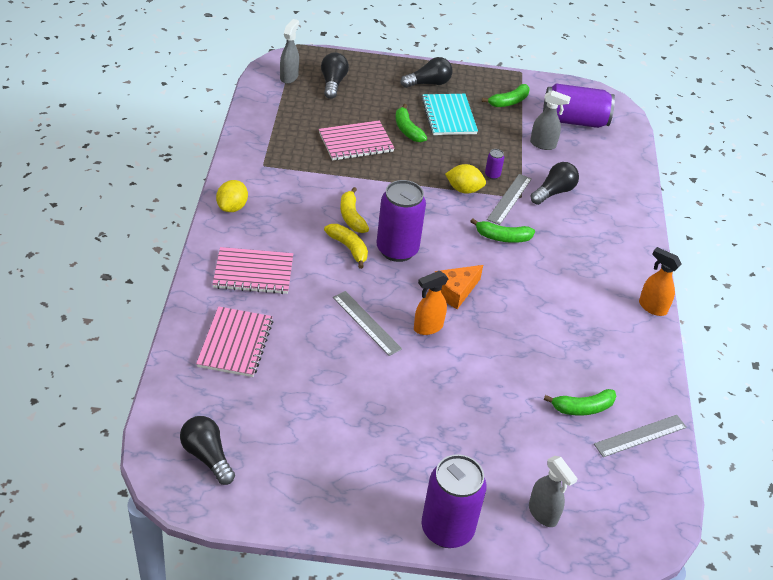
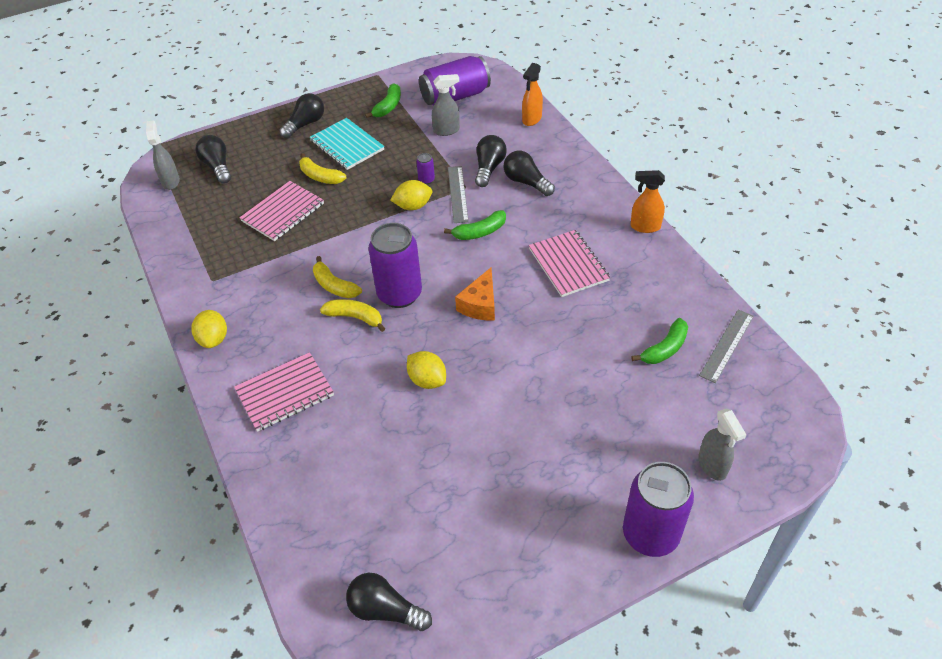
camera: 25 degrees left, 5 degrees up
pink notebook [196,306,273,377] -> pink notebook moved to [529,230,610,297]
grey ruler [333,291,402,356] -> yellow lemon [407,351,446,389]
green banana [395,104,427,142] -> yellow banana [299,153,346,184]
orange spray bottle [414,271,449,335] -> orange spray bottle moved to [522,63,543,126]
grey spray bottle [529,456,578,527] -> grey spray bottle turned 45 degrees clockwise [698,409,746,481]
none -> black light bulb [503,151,555,196]

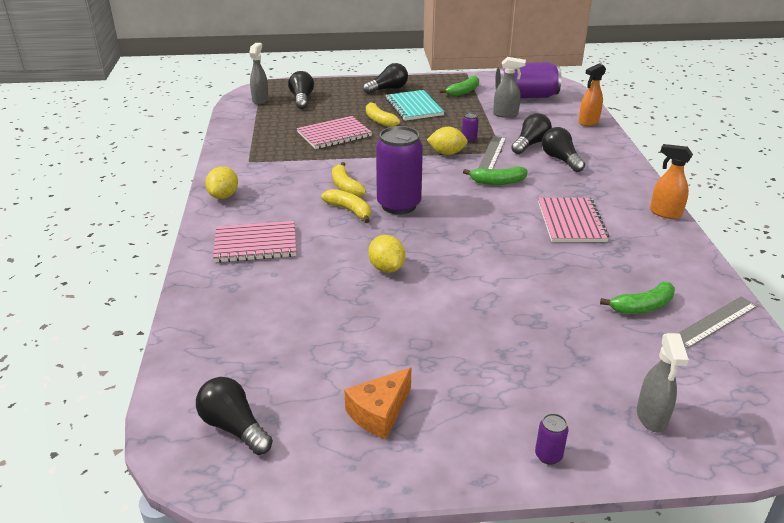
camera: 20 degrees right, 15 degrees down
orange cheese [455,268,495,320] -> orange cheese moved to [344,368,411,439]
purple can [623,462,694,557] -> purple can [535,413,568,465], size x0.41

